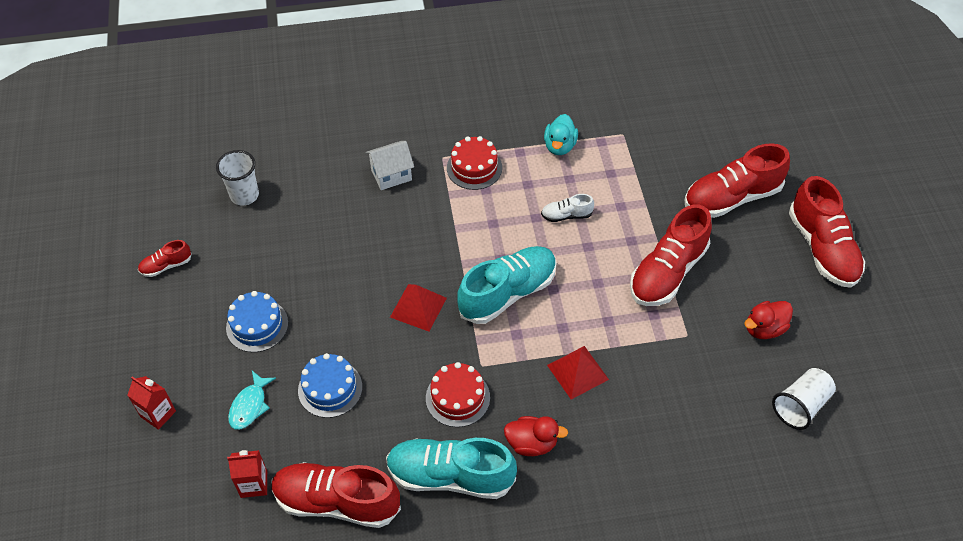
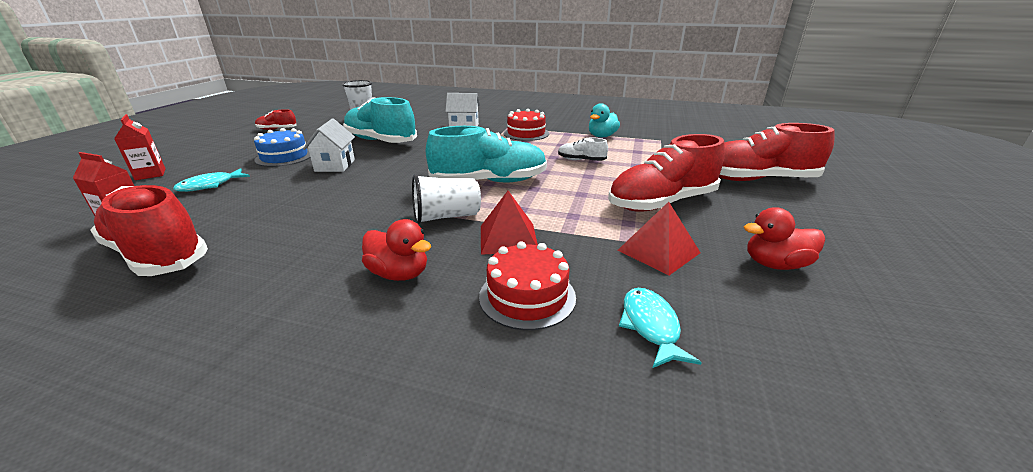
camera: 25 degrees right, 25 degrees down
blue cake [298,353,362,418] -> none
turquoise shoe [386,438,517,499] -> turquoise shoe moved to [343,97,417,143]
red pyramid [390,284,447,332] -> red pyramid moved to [618,202,701,275]
red cake [426,362,490,427] -> red cake moved to [479,241,576,330]
white cup [772,368,836,430] -> white cup moved to [412,174,481,224]
red shoe [789,176,865,288] -> none
none -> white house [303,119,355,172]
none -> turquoise fish [619,288,702,368]

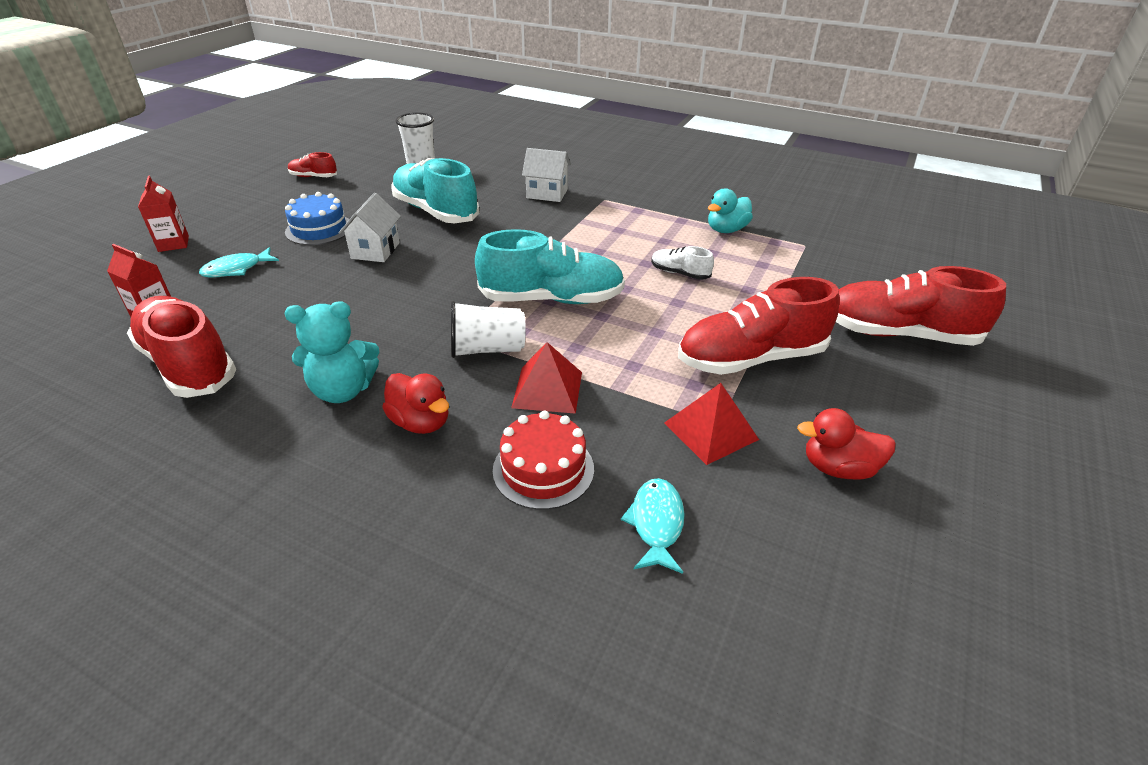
camera: 10 degrees right, 10 degrees up
red cake [503,109,549,141] -> none
none -> turquoise teddy bear [284,301,379,403]

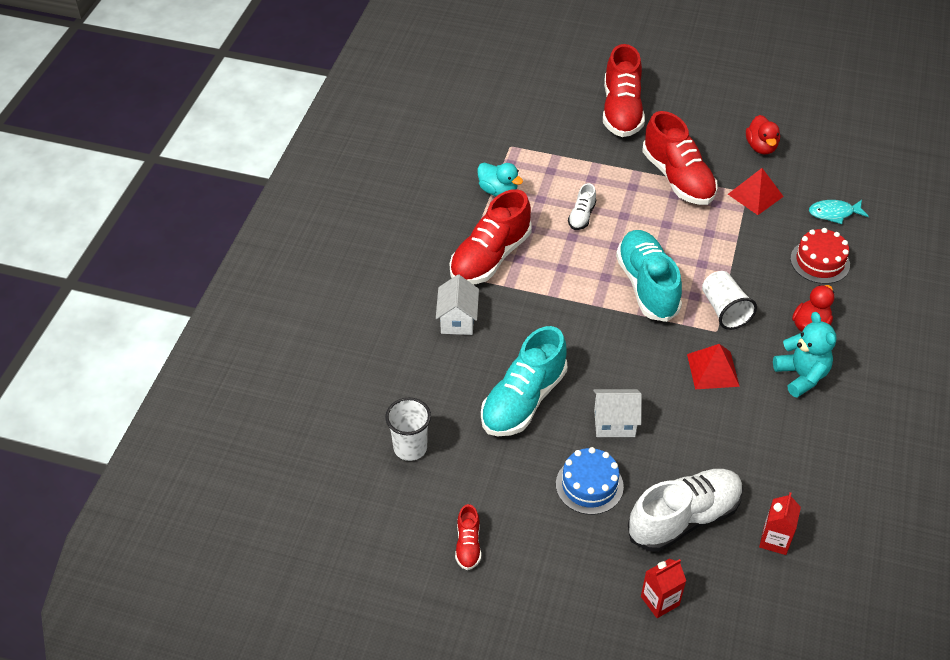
camera: 100 degrees left, 10 degrees up
red shoe [127,296,236,398] -> red shoe moved to [450,189,532,284]
turquoise fish [199,247,279,277] -> white shoe [628,469,743,552]
red pyramid [511,342,582,414] -> red pyramid moved to [687,344,740,389]

